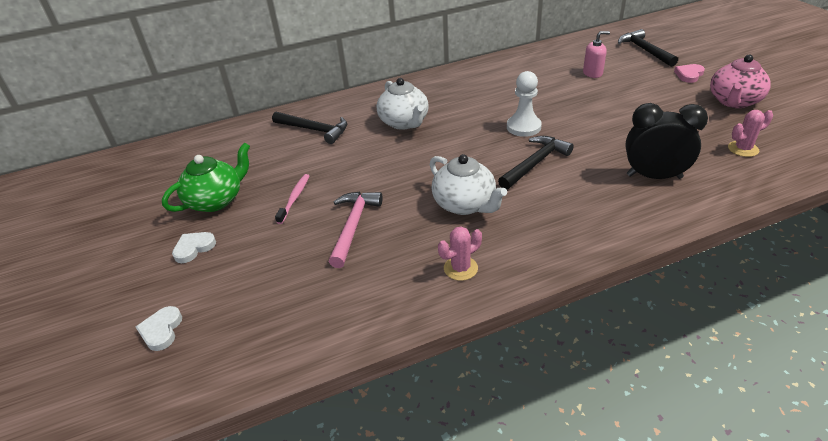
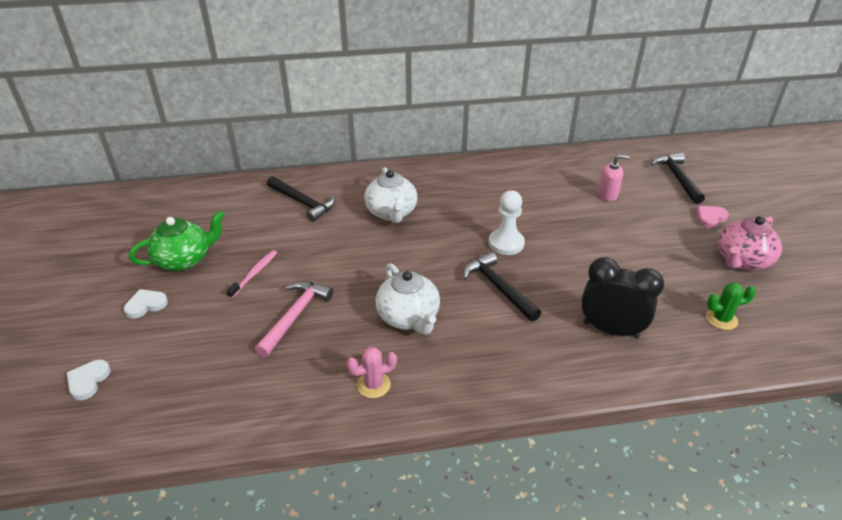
camera: 10 degrees right, 0 degrees up
black hammer [498,136,574,189] -> black hammer turned 90 degrees counterclockwise [463,252,541,322]
pink cactus [728,110,773,157] -> green cactus [706,282,756,330]

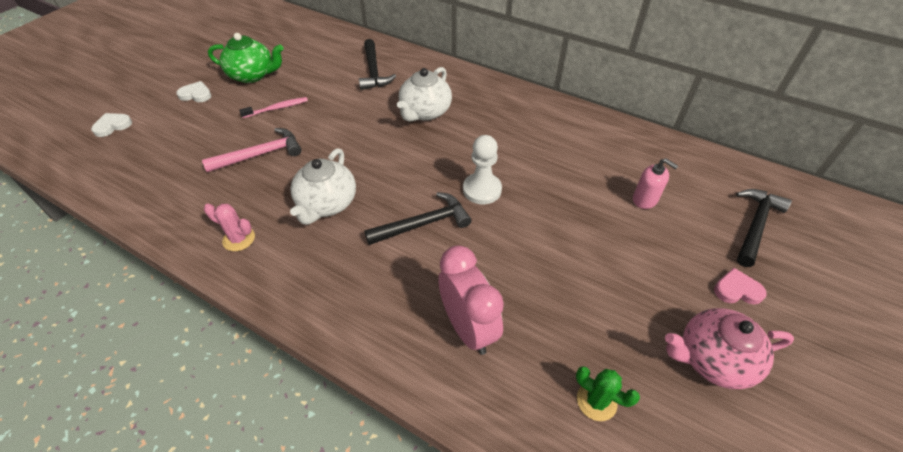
camera: 40 degrees right, 10 degrees up
black hammer [463,252,541,322] -> black hammer turned 60 degrees clockwise [364,192,472,245]
black clock [581,257,664,339] -> pink clock [438,245,504,355]

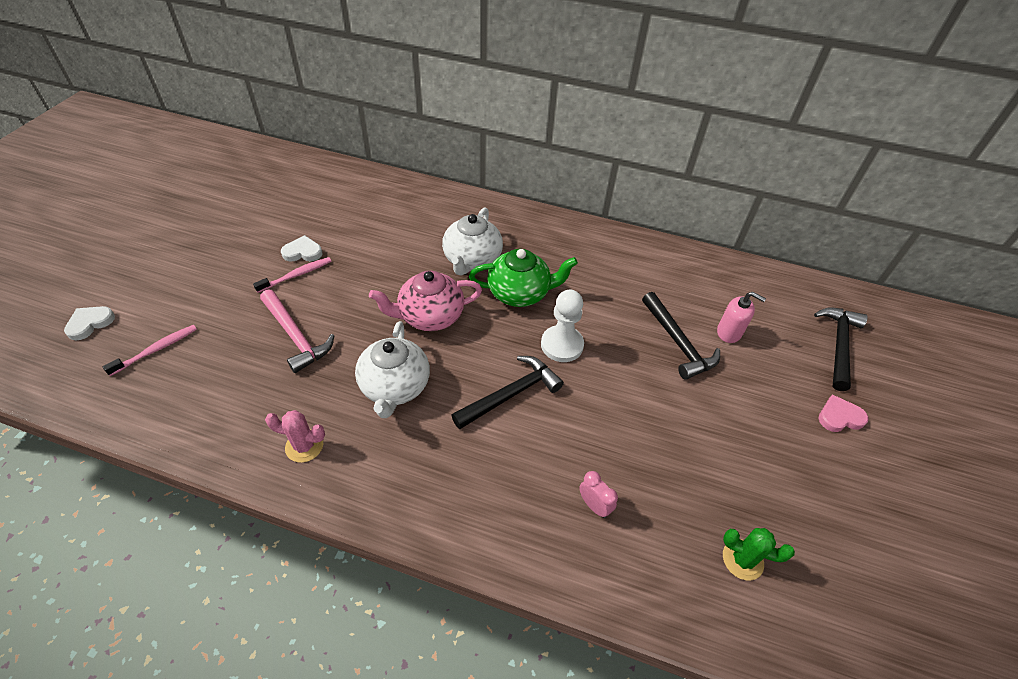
camera: 15 degrees left, 0 degrees up
white heart [176,81,211,102] -> white heart moved to [281,235,322,262]
pink hammer [202,128,301,172] -> pink hammer turned 90 degrees clockwise [260,290,334,373]
green teapot [208,33,284,83] -> green teapot moved to [469,249,578,307]
black hammer [359,39,396,90] -> black hammer moved to [642,292,720,380]
pink clock [438,245,504,355] -> pink clock [579,471,618,518], size x0.45
pink teapot [665,308,794,389] -> pink teapot moved to [369,271,482,331]
none -> pink toothbrush [103,325,197,376]

